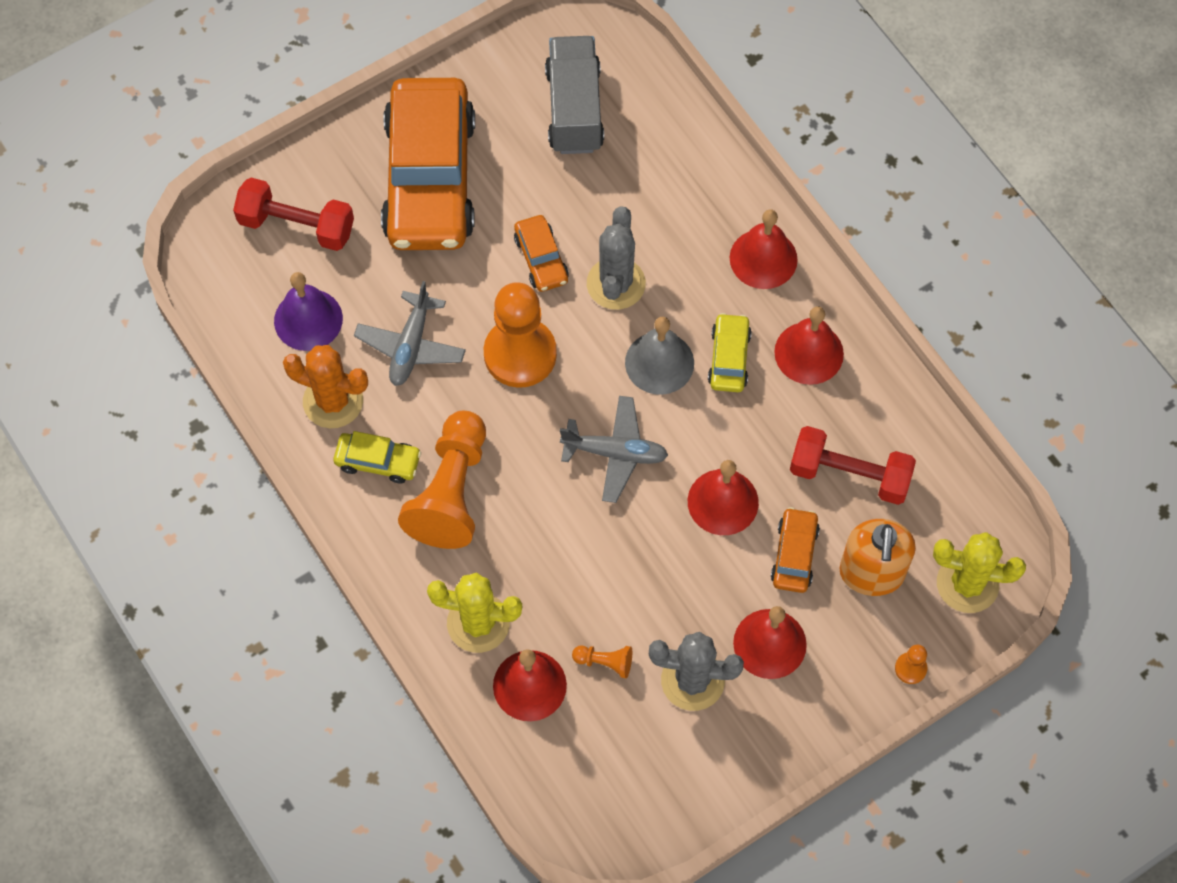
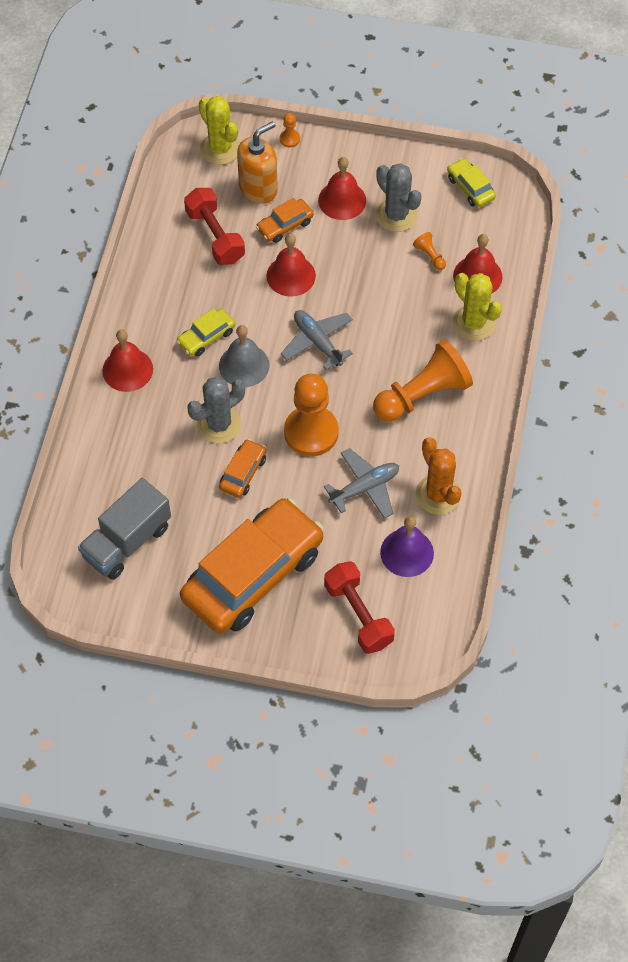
camera: 135 degrees left, 5 degrees down
yellow car [333,431,421,484] -> yellow car moved to [447,158,496,207]
red bell [774,306,844,385] -> none

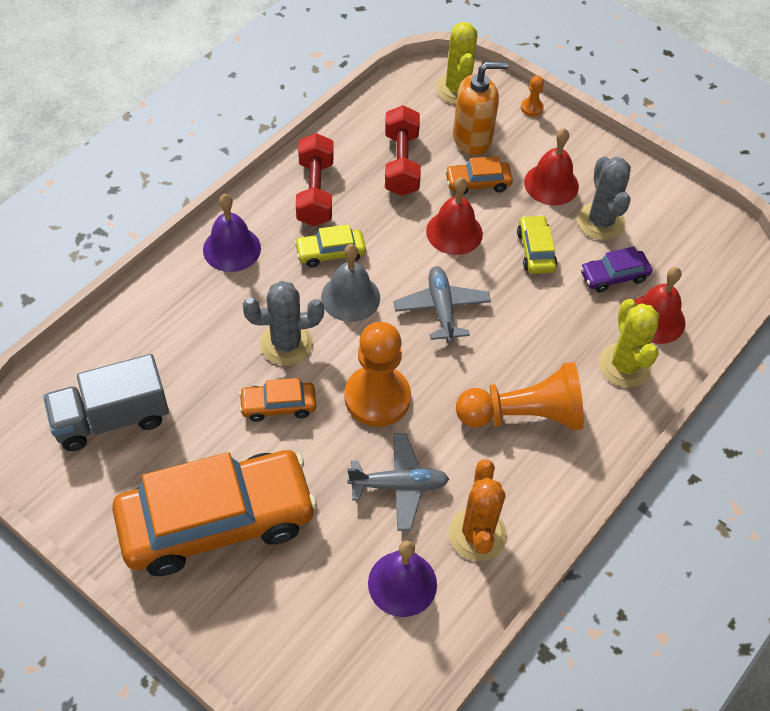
camera: 25 degrees right, 5 degrees down
red bell [102,330,153,392] -> purple bell [203,194,261,272]
orange car [219,439,266,498] -> orange car turned 150 degrees counterclockwise [239,378,316,422]
red dumbbell [324,561,395,654] -> red dumbbell moved to [296,133,333,226]
orange pawn [413,232,446,270] -> purple car [580,247,652,293]
yellow car [447,158,496,207] -> yellow car moved to [517,215,557,274]

